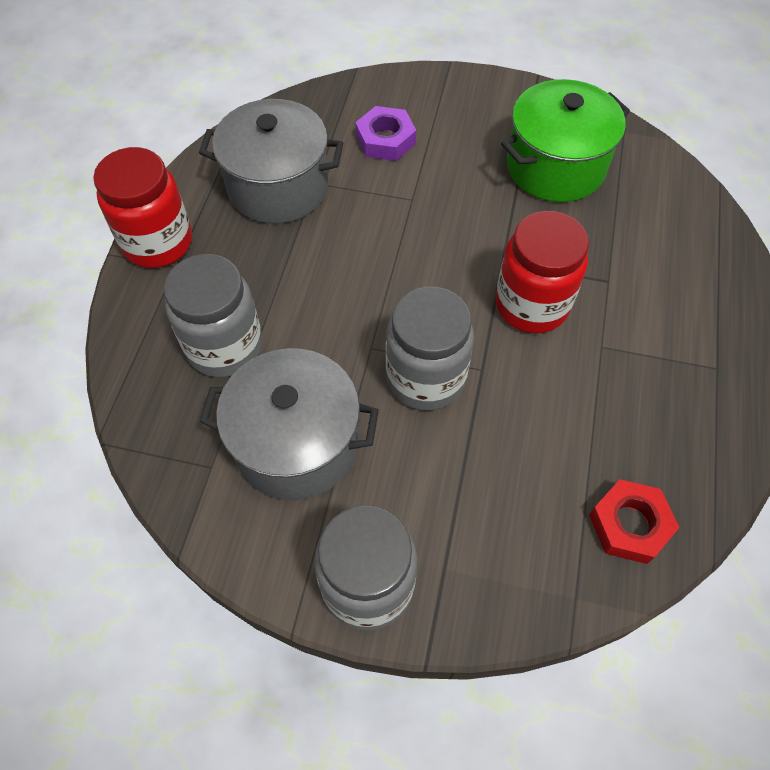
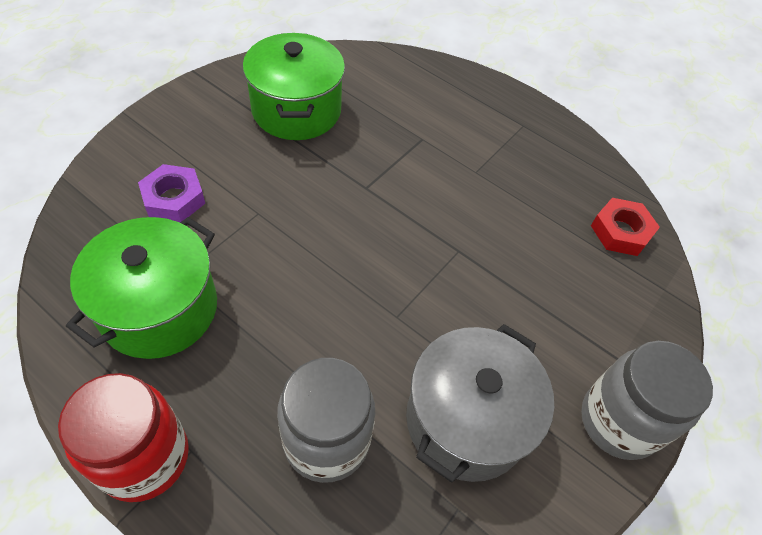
camera: 70 degrees left, 5 degrees down
grey pot [199,99,343,224] -> green pot [66,217,217,359]
grey jar [386,286,474,411] -> none
red jar [495,211,589,334] -> none

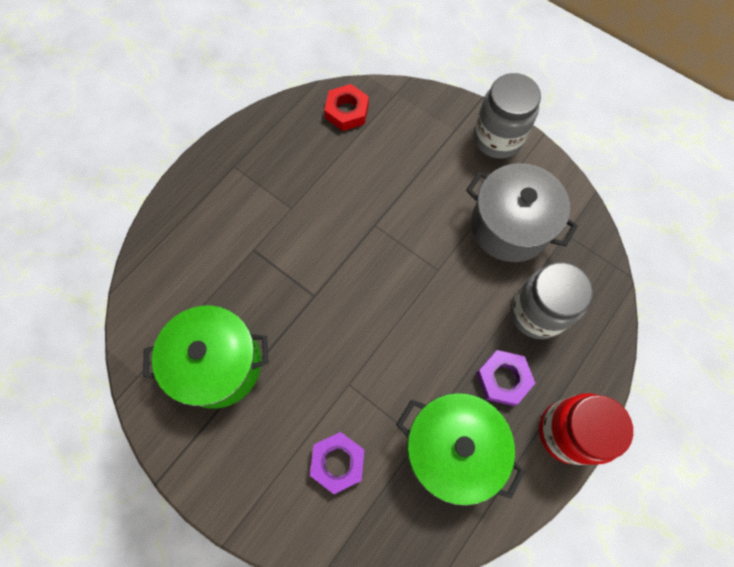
camera: 85 degrees left, 15 degrees up
none -> purple nut [476,350,535,406]

